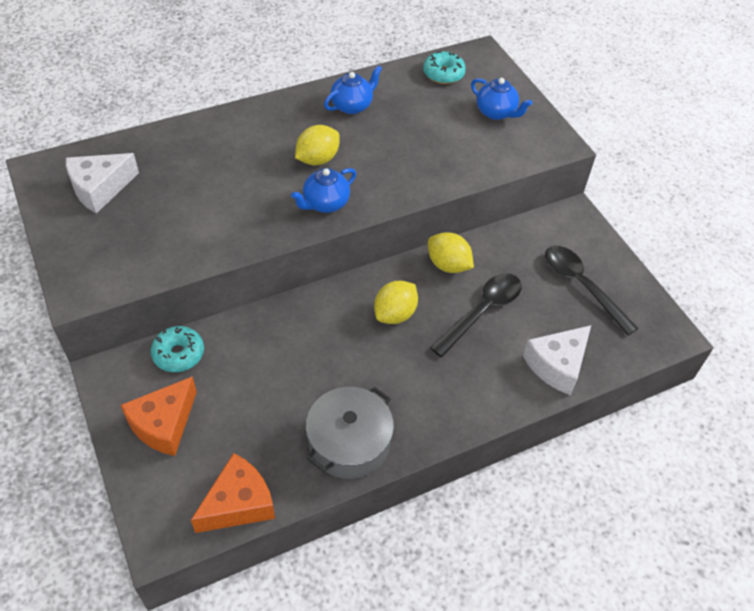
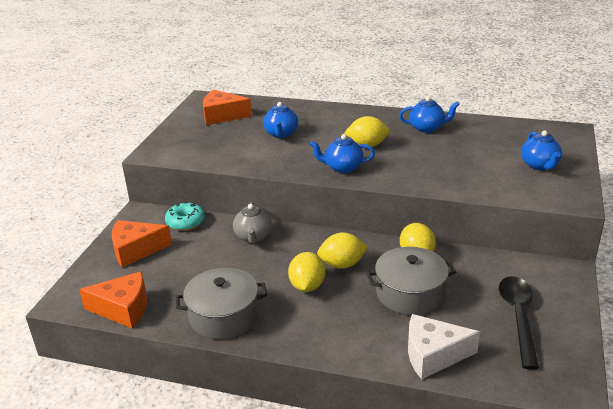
camera: 45 degrees right, 20 degrees down
white cheese [66,153,139,213] -> orange cheese [203,89,252,125]
turquoise donut [423,51,466,84] -> none
black spoon [430,273,522,357] -> grey pot [367,247,456,315]
none -> grey teapot [233,202,272,244]
none -> blue teapot [263,102,298,138]
none -> yellow lemon [288,252,325,292]

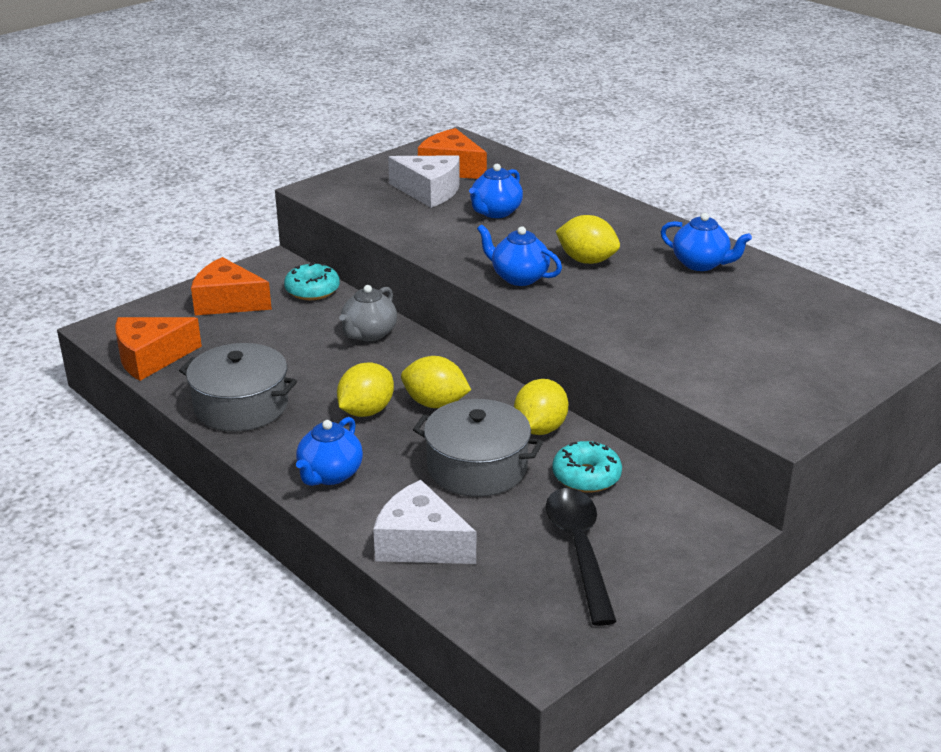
camera: 30 degrees right, 0 degrees up
orange cheese [79,271,147,328] -> orange cheese turned 120 degrees clockwise [115,317,202,381]
black spoon [499,276,539,370] -> black spoon turned 45 degrees counterclockwise [546,488,617,626]
blue teapot [521,131,562,170] -> blue teapot moved to [296,417,363,486]
none -> white cheese [388,155,460,208]
none -> turquoise donut [552,441,622,493]

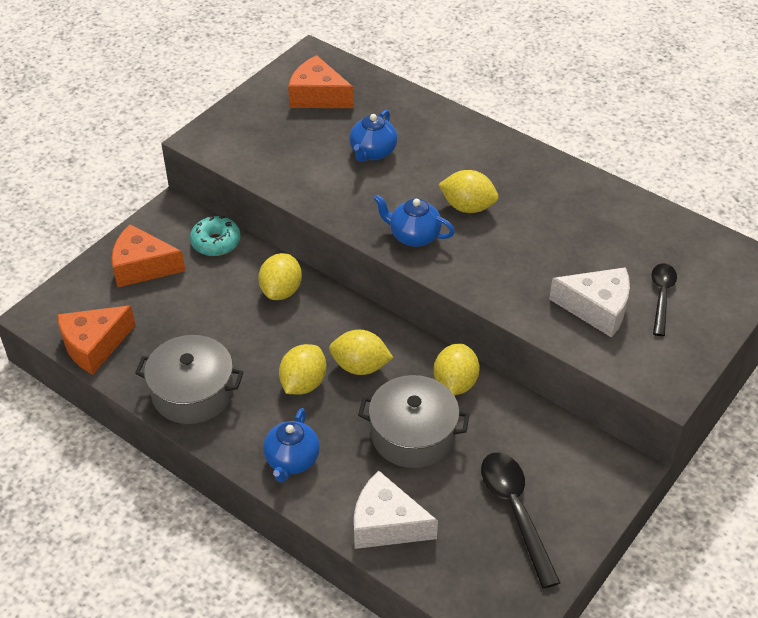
camera: 10 degrees left, 15 degrees up
grey teapot [339,285,397,341] -> yellow lemon [258,253,302,300]
white cheese [388,155,460,208] -> white cheese moved to [549,267,630,338]
turquoise donut [552,441,622,493] -> none
blue teapot [660,213,752,271] -> none
none -> black spoon [652,263,677,336]

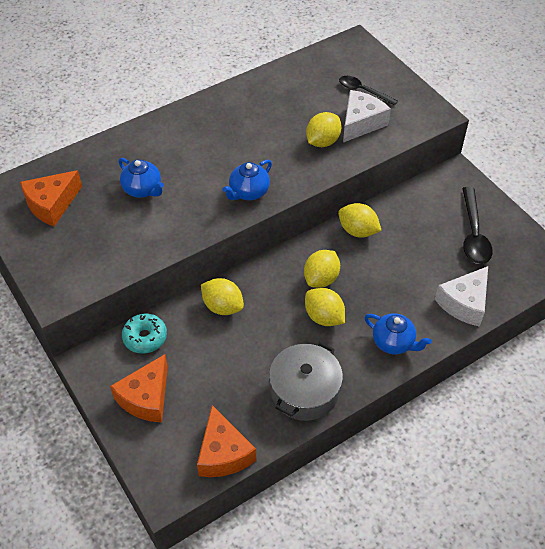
camera: 70 degrees left, 5 degrees up
grey pot [358,375,470,468] -> none
yellow lemon [438,170,498,213] -> yellow lemon moved to [306,112,342,147]
black spoon [481,452,561,589] -> black spoon turned 90 degrees counterclockwise [462,187,493,264]

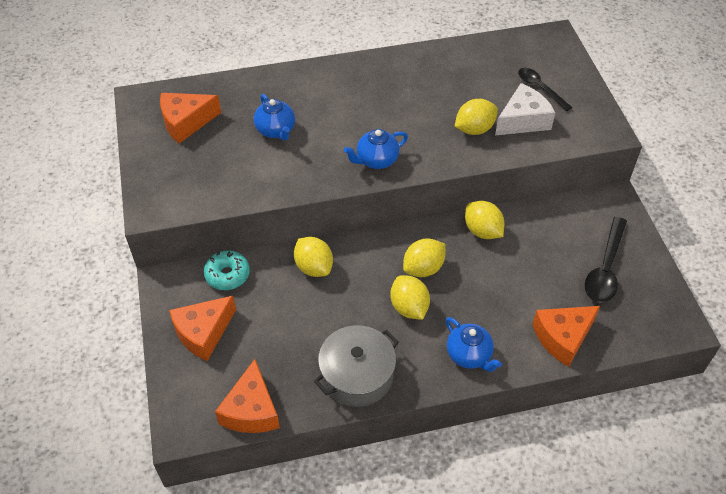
camera: 20 degrees right, 0 degrees up
white cheese [435,266,488,327] -> orange cheese [533,306,600,367]

